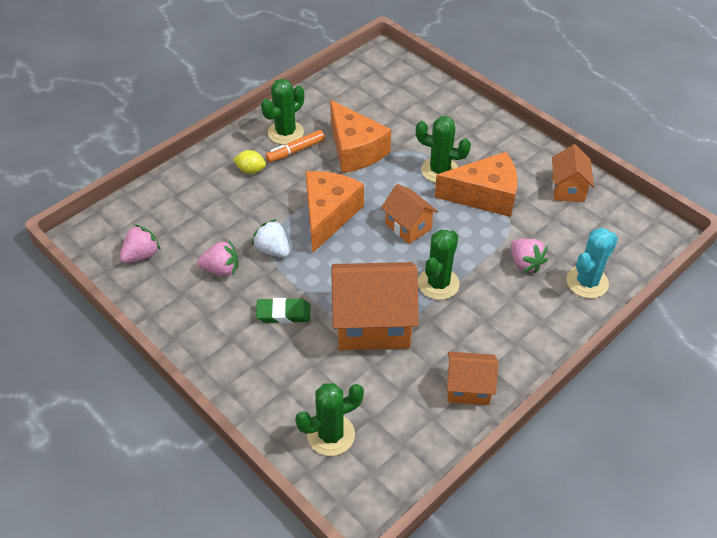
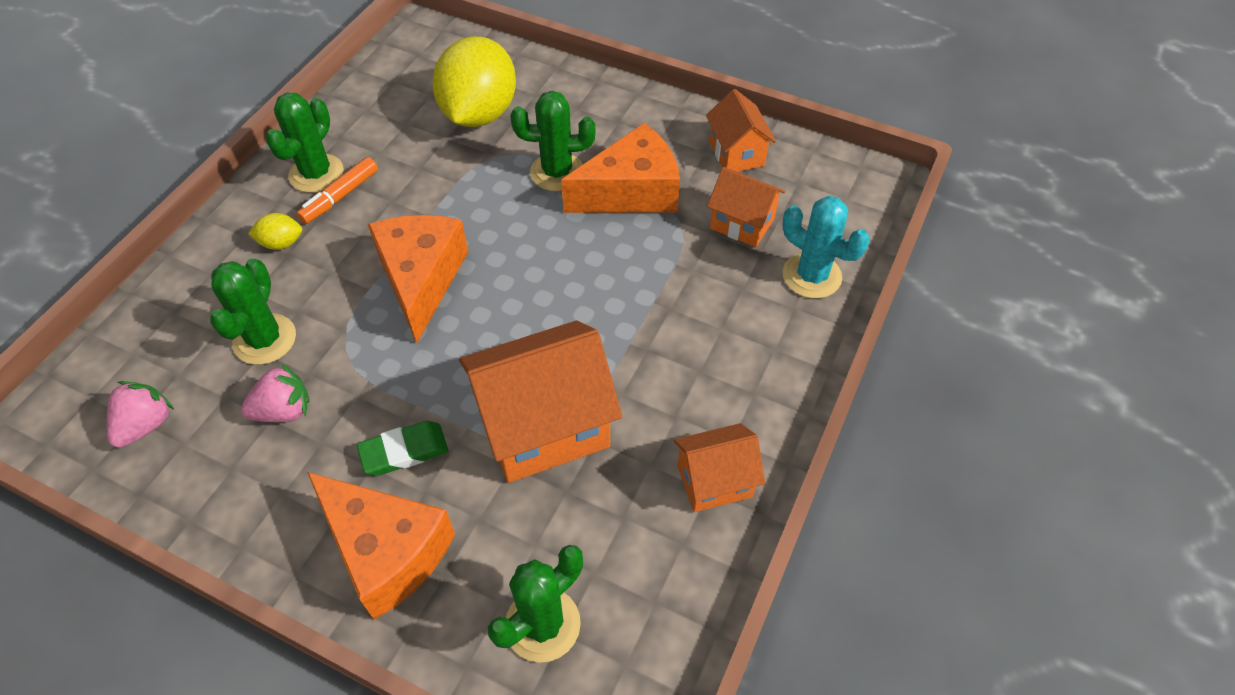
camera: 20 degrees left, 5 degrees up
white strawberry [252,219,290,257] -> none
orange cheese [330,100,391,173] -> orange cheese moved to [307,472,455,620]
orange house [381,184,438,244] -> orange house moved to [707,167,785,247]
green cactus [418,230,460,300] -> green cactus moved to [210,258,296,365]
pink strawberry [511,238,548,273] -> none
turquoise cactus [566,228,618,298] -> turquoise cactus turned 75 degrees counterclockwise [783,196,870,299]
none -> yellow lemon [433,37,516,127]

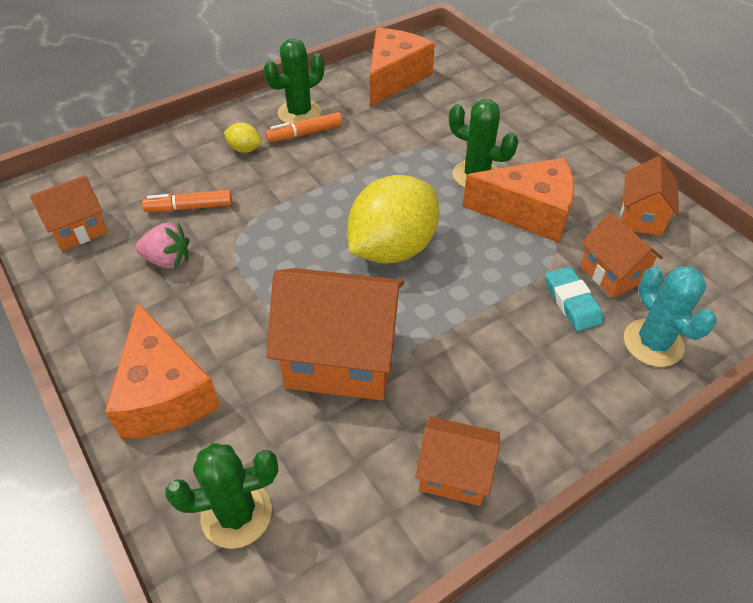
camera: 30 degrees right, 5 degrees down
pink strawberry [107,381,174,448] -> orange house [30,175,108,251]
green cactus [210,258,296,365] -> orange marker [142,190,232,212]
green eraser [357,421,448,476] -> none
orange cheese [368,215,468,343] -> orange cheese moved to [370,28,435,107]
yellow lemon [433,37,516,127] -> yellow lemon moved to [348,175,440,264]
none -> turquoise eraser [545,266,603,331]

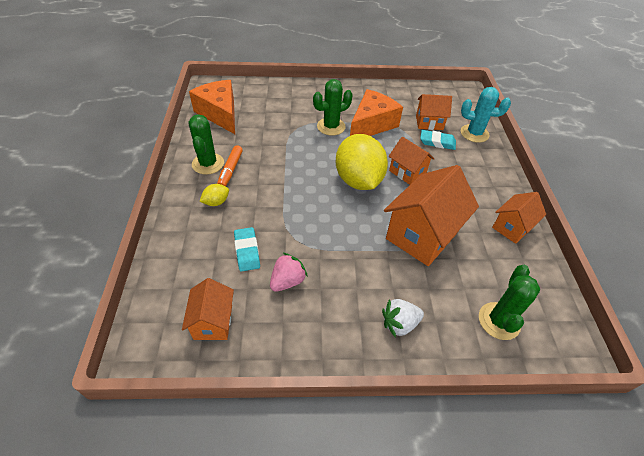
camera: 60 degrees left, 0 degrees up
orange cheese [105,302,221,439] -> white strawberry [382,299,424,338]
orange marker [142,190,232,212] -> turquoise eraser [234,227,260,272]
orange house [620,156,679,236] -> orange house moved to [389,137,434,185]

